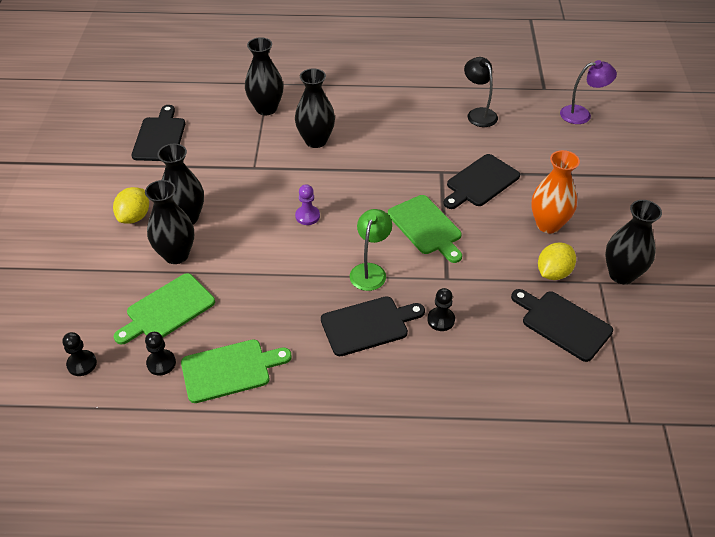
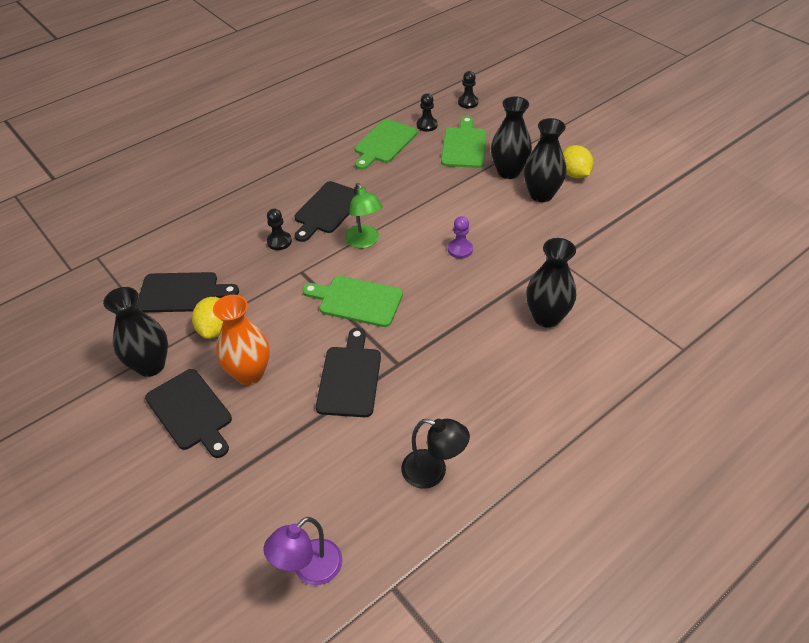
camera: 140 degrees right, 0 degrees up
black cutting board [132,105,185,161] -> black cutting board moved to [145,369,232,458]
black vase [245,37,284,115] -> none

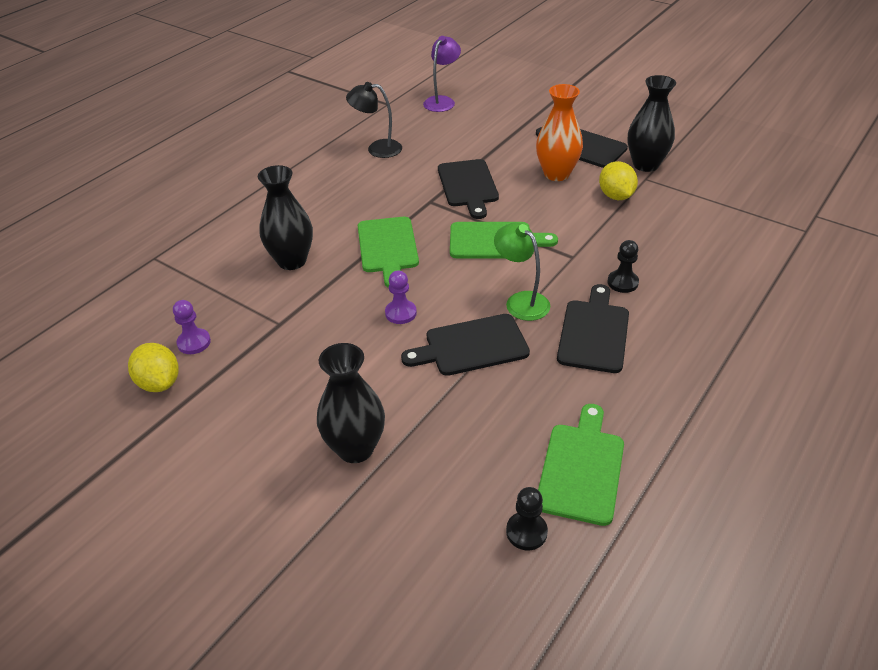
camera: 165 degrees right, 5 degrees down
black cutting board [136,272,239,312] -> black cutting board moved to [401,314,530,376]
green cutting board [441,116,487,168] -> green cutting board moved to [358,217,419,288]
black pawn [458,71,478,109] -> none
black vase [524,118,567,202] -> none
yellow lemon [563,145,594,179] -> yellow lemon moved to [128,343,179,392]
none -> purple pawn [173,300,211,354]

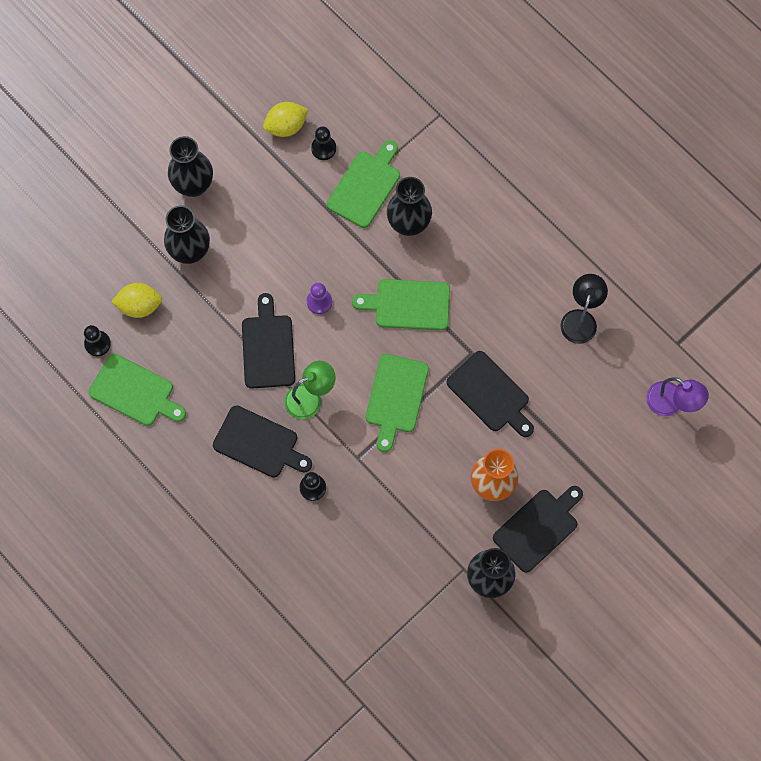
camera: 100 degrees right, 30 degrees up
purple pawn [173,300,211,354] -> black pawn [311,126,336,160]
black cutting board [438,159,499,219] -> black cutting board turned 135 degrees counterclockwise [447,351,534,437]
yellow lemon [599,161,638,200] -> yellow lemon moved to [111,283,162,318]
none -> black vase [168,136,213,197]
none -> green cutting board [327,140,400,228]

